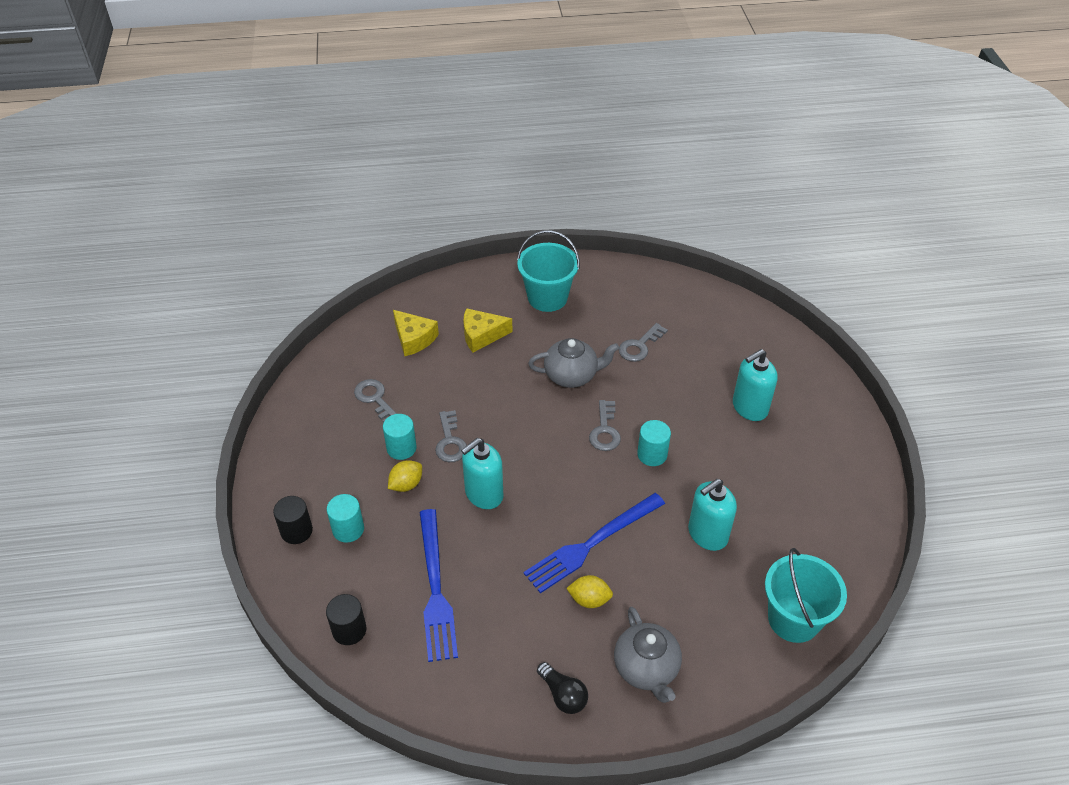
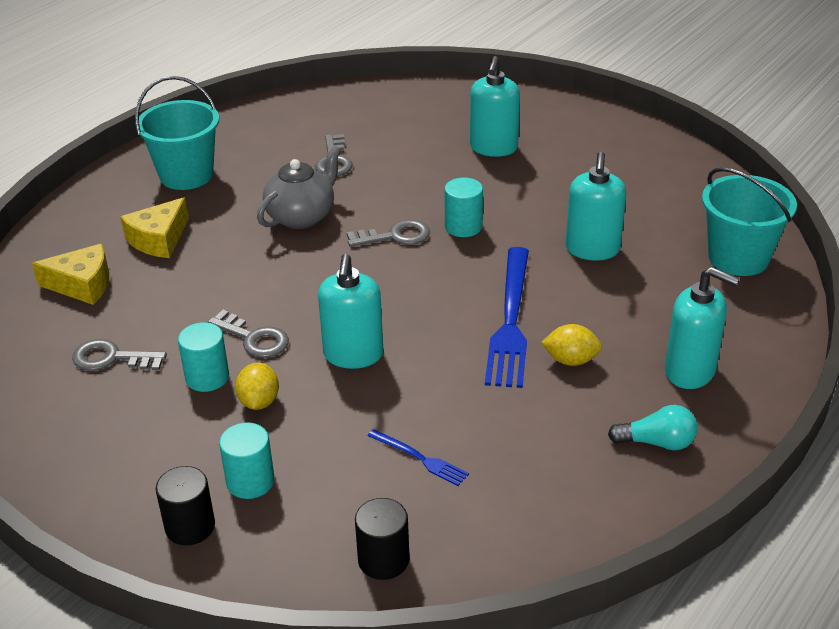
camera: 45 degrees left, 10 degrees down
blue fork [419,509,458,662] -> blue fork [368,429,469,486], size x0.47
black light bulb [537,662,588,714] -> turquoise light bulb [608,405,697,450]
yellow lemon [566,575,613,608] -> yellow lemon turned 45 degrees clockwise [541,324,602,366]
grey key [589,400,621,451] -> grey key turned 60 degrees counterclockwise [347,220,430,247]
grey teapot [614,607,682,703] -> turquoise soap dispenser [665,267,739,389]

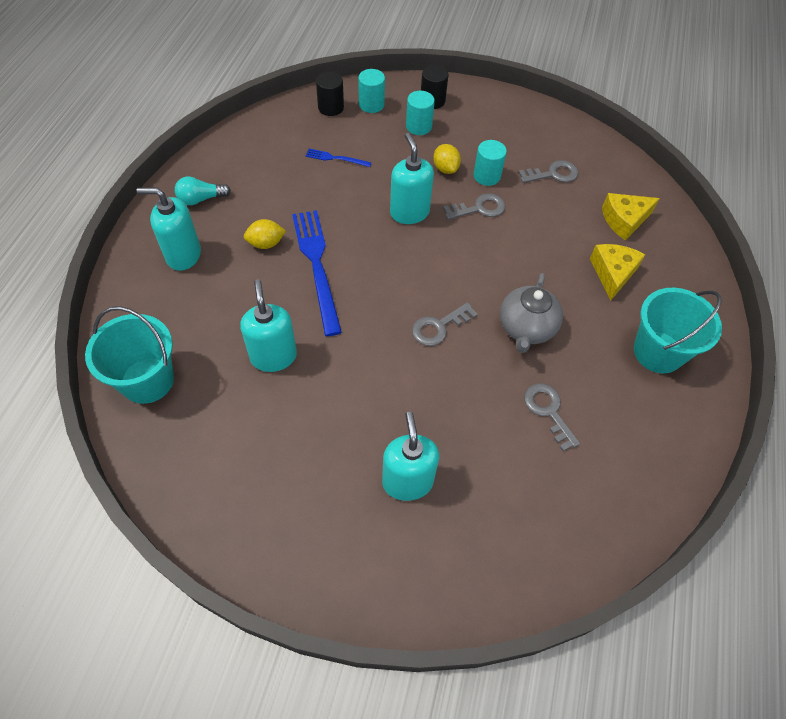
camera: 155 degrees right, 20 degrees up
grey key [208,310,289,358] -> grey key turned 150 degrees clockwise [443,193,505,220]
turquoise cylinder [444,177,483,237] -> turquoise cylinder moved to [358,69,385,113]

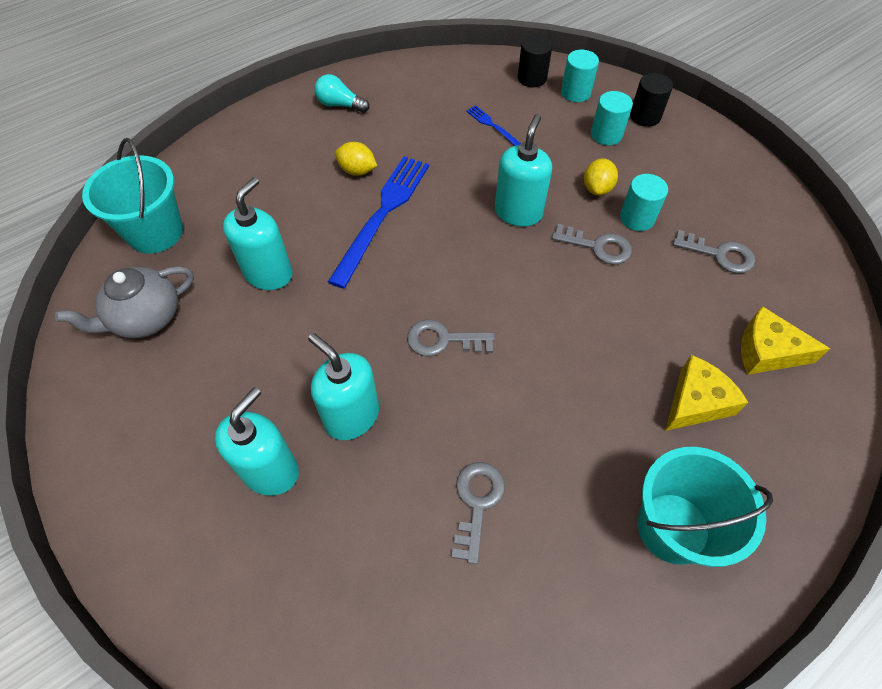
camera: 40 degrees right, 0 degrees up
turquoise soap dispenser [136,188,201,271] -> turquoise soap dispenser moved to [308,333,379,440]
grey teapot [500,273,563,353] -> grey teapot moved to [55,266,194,338]

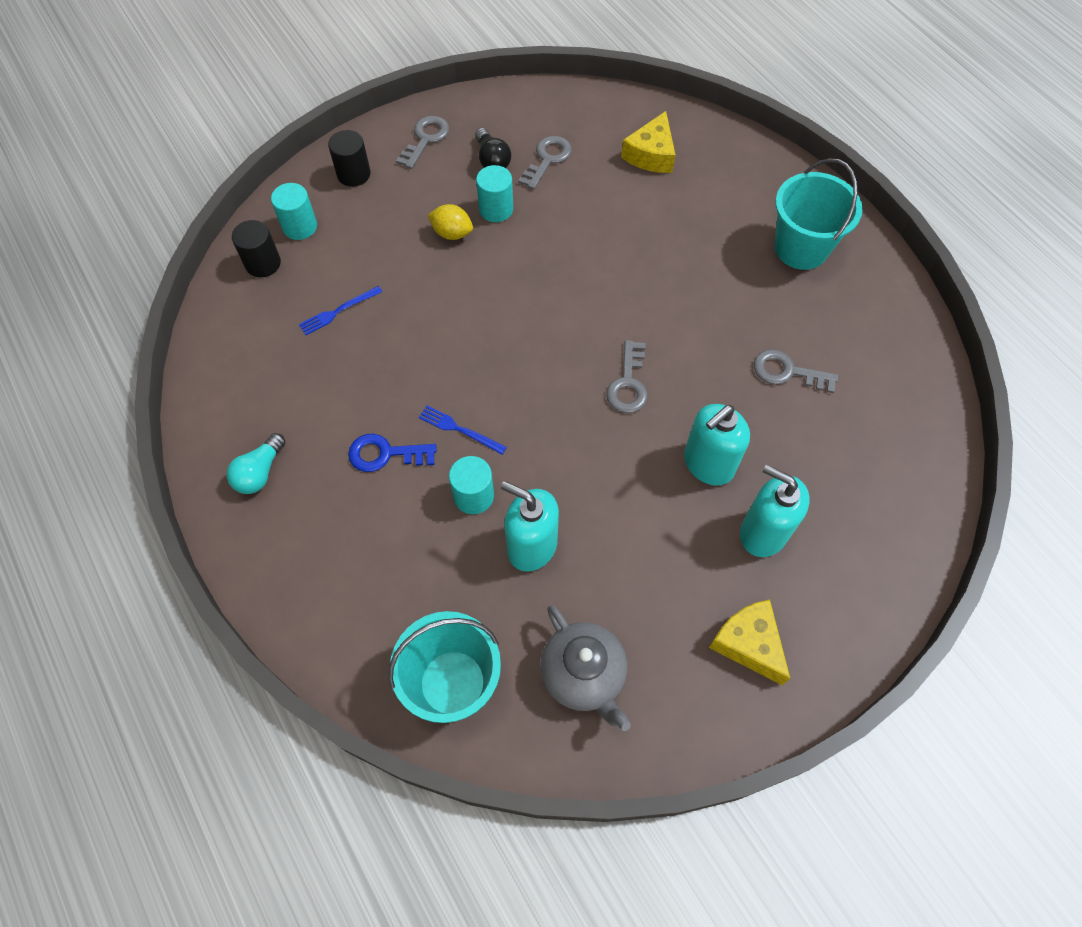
camera: 85 degrees left, 5 degrees up
blue fork [328,157,429,289] -> blue fork [419,406,507,455], size x0.47
yellow lemon [335,142,377,176] -> blue key [348,434,437,472]
turquoise soap dispenser [495,114,552,227] -> none
grey key [552,224,632,265] -> grey key moved to [396,116,449,169]
turquoise cylinder [591,91,633,145] -> turquoise cylinder moved to [449,456,494,514]
yellow cheese [665,355,748,431] -> yellow cheese moved to [709,600,790,685]
none -> black light bulb [475,128,511,168]

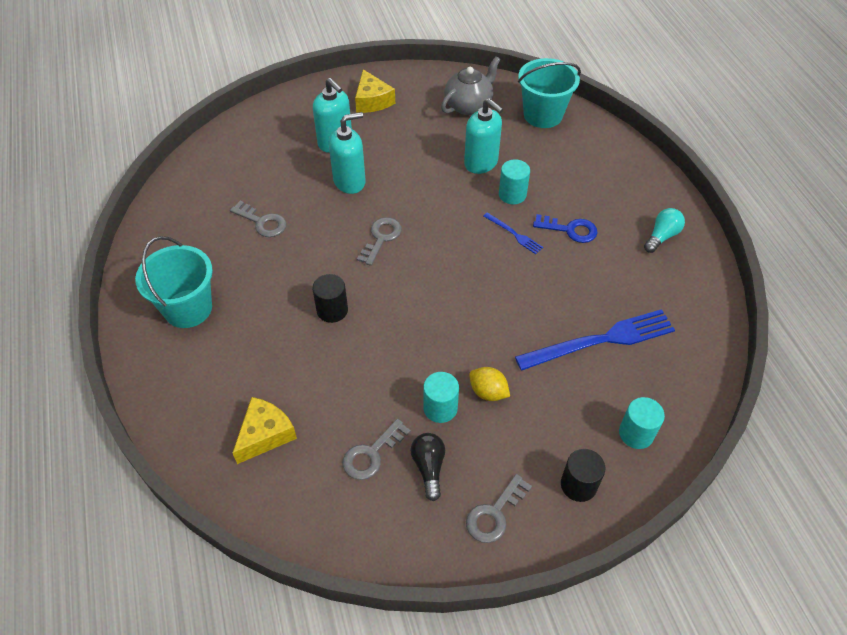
camera: 165 degrees left, 10 degrees down
black cylinder [232,220,281,278] -> black cylinder moved to [312,274,348,323]
blue fork [299,286,382,335] -> blue fork [515,309,675,371], size x2.13
grey teapot [540,605,631,731] -> grey teapot turned 60 degrees clockwise [441,56,500,115]

